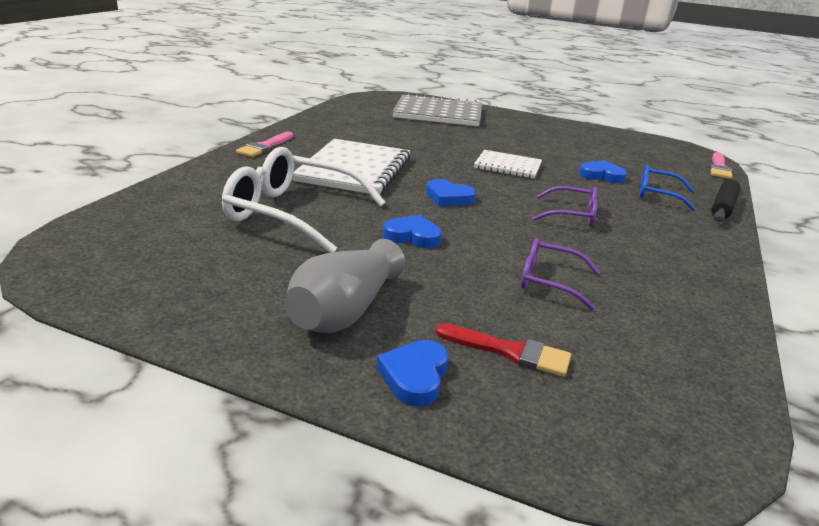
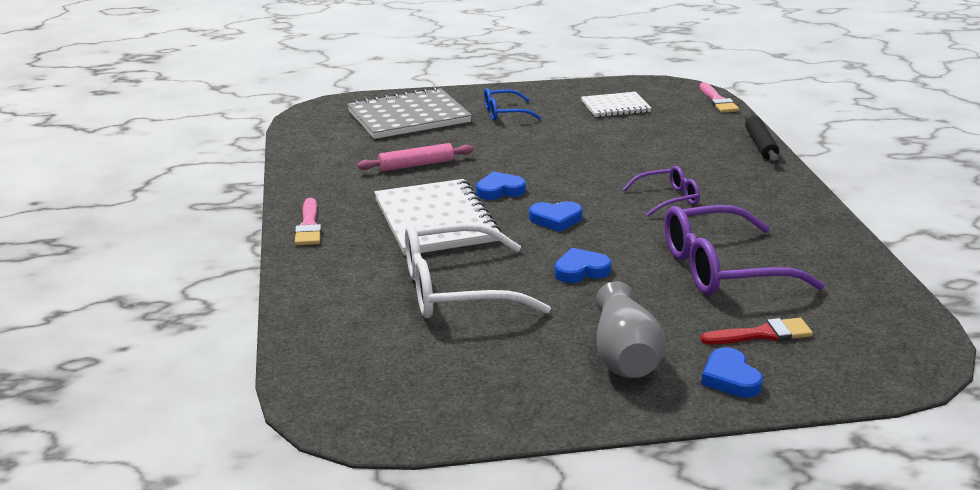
camera: 30 degrees left, 0 degrees up
white notebook [474,150,542,179] -> white notebook moved to [581,92,651,117]
purple glasses [521,239,600,310] -> purple glasses [664,205,825,295], size x1.87
blue heart [579,160,627,183] -> blue heart moved to [476,172,526,200]
blue glasses [639,164,696,211] -> blue glasses moved to [484,88,542,120]
none -> pink rolling pin [357,143,473,171]

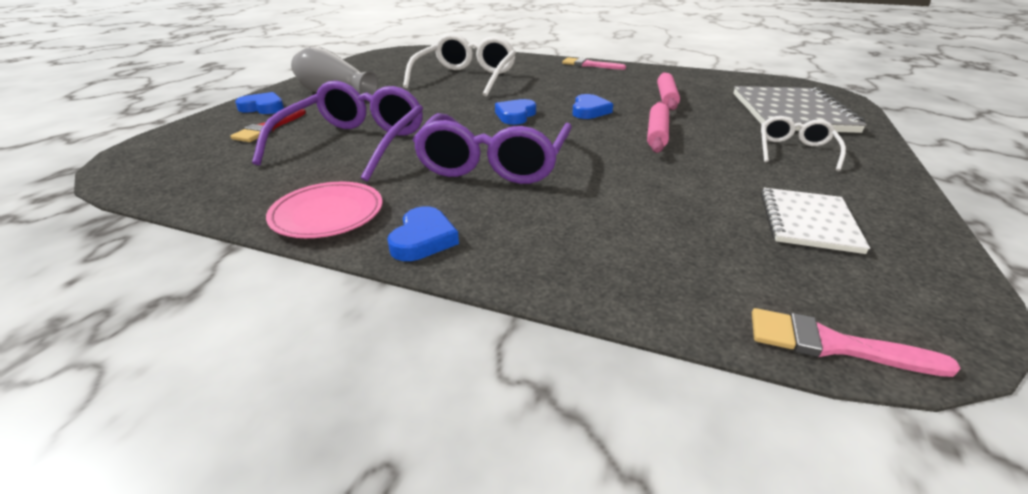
camera: 120 degrees right, 5 degrees up
white notebook [374,179,501,255] -> none
blue glasses [484,88,542,120] -> white glasses [761,116,846,171]
blue heart [554,248,612,283] -> blue heart moved to [387,206,459,261]
purple glasses [622,166,700,216] -> purple glasses [413,113,572,184], size x1.87
black rolling pin [745,113,780,164] -> none
none -> pink plate [266,182,382,238]
none -> pink rolling pin [647,101,669,153]

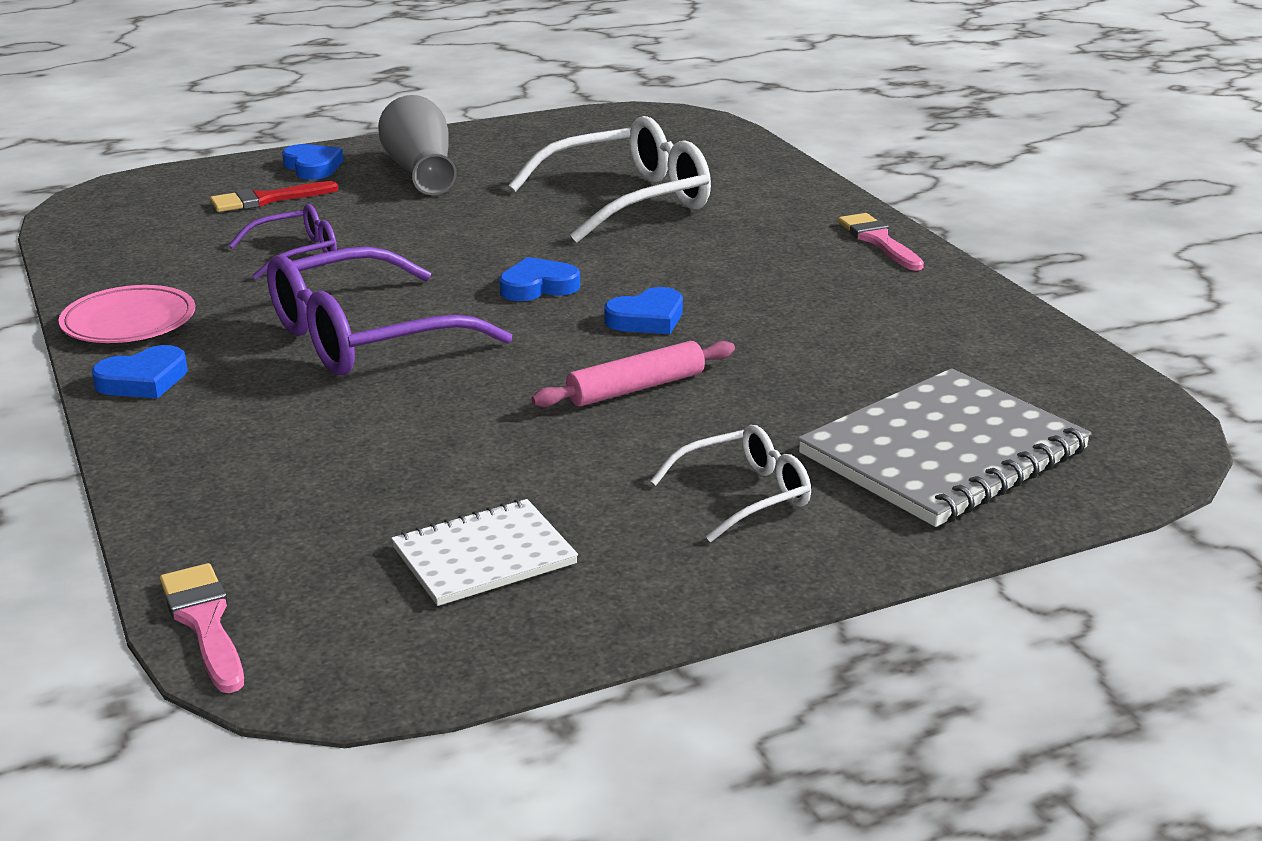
camera: 45 degrees right, 5 degrees down
purple glasses [252,81,423,182] -> purple glasses [229,204,337,280], size x0.53
pink rolling pin [657,72,680,110] -> none

